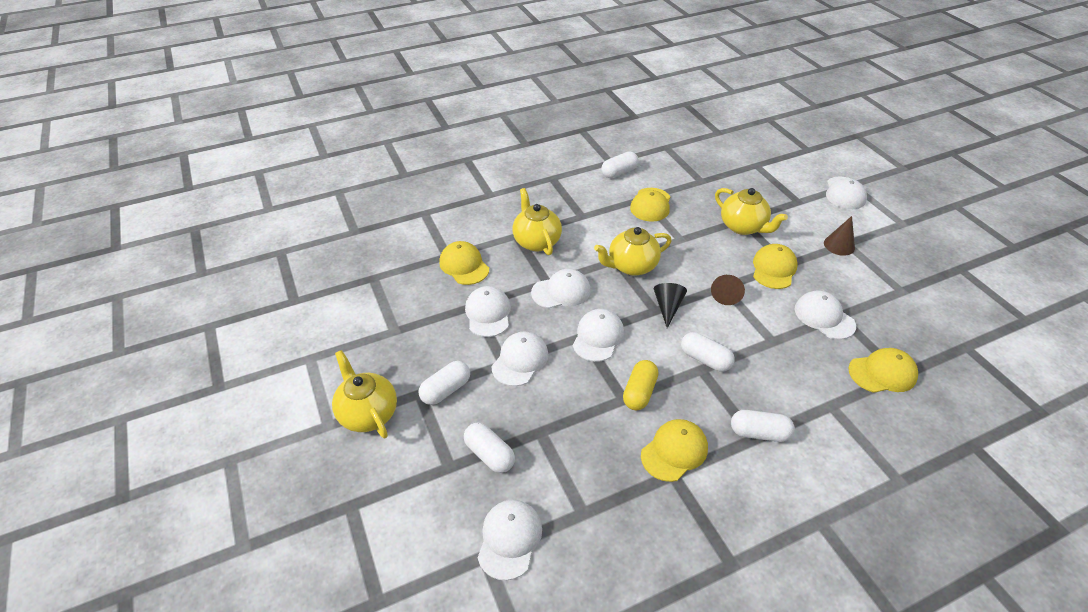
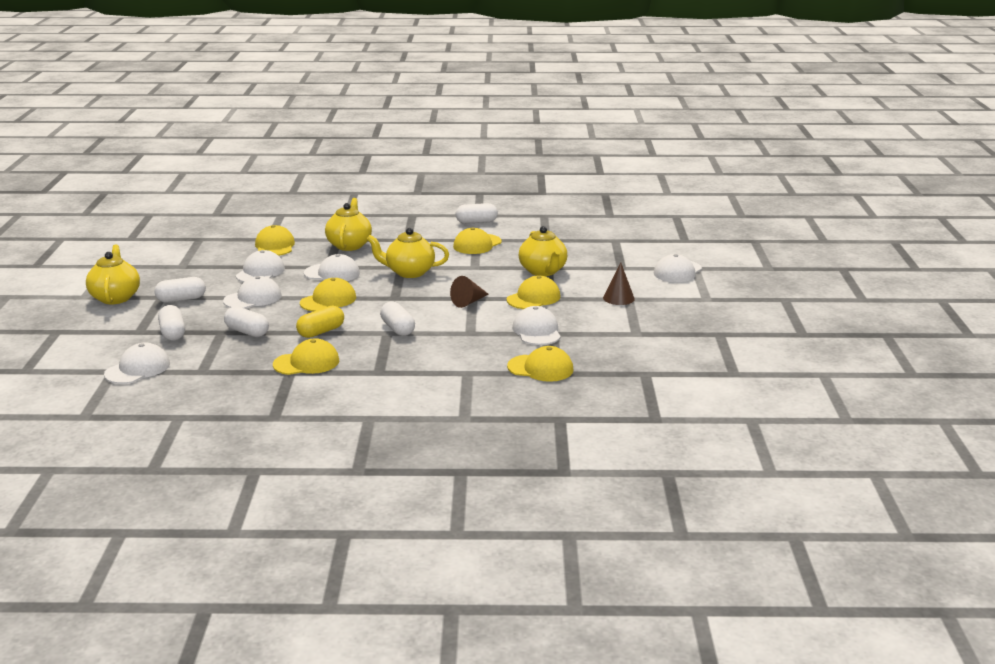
camera: 25 degrees right, 20 degrees down
white cap [573,309,624,362] -> yellow cap [300,278,356,311]
black cone [654,283,687,328] -> none
white capsule [731,410,795,442] -> white capsule moved to [224,306,269,337]

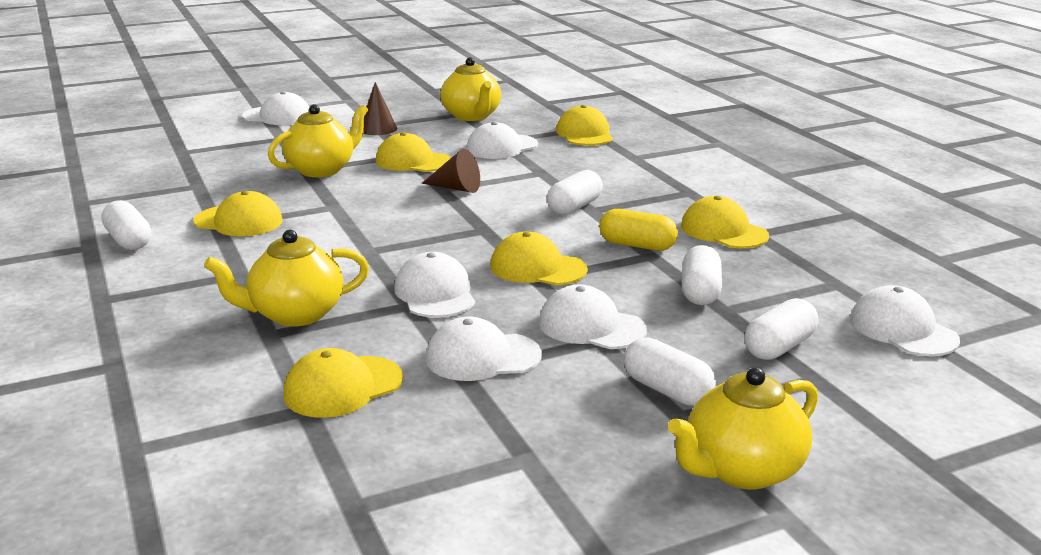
camera: 115 degrees left, 0 degrees up
white cap [104,343,170,384] -> white cap turned 45 degrees clockwise [850,285,960,356]
yellow teapot [367,228,449,278] -> yellow teapot moved to [440,57,501,121]

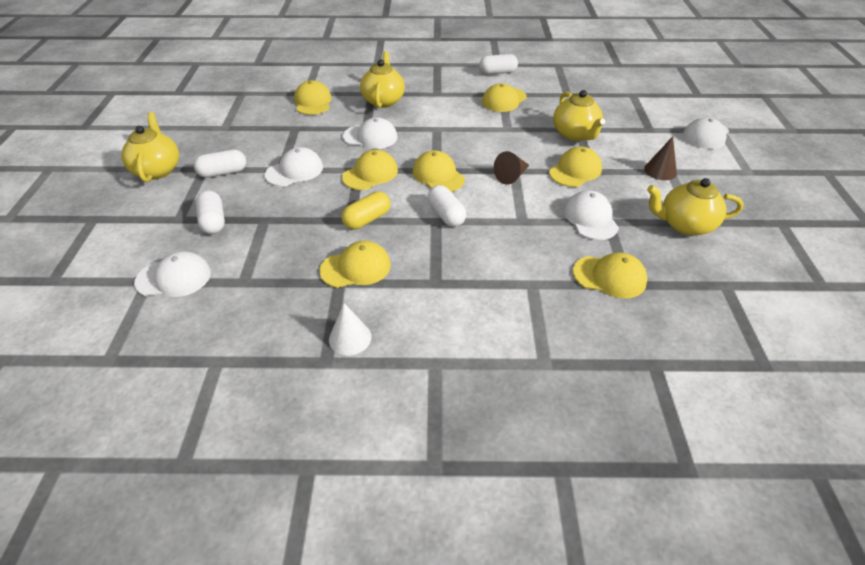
camera: 115 degrees right, 20 degrees up
white cap [426,317,542,381] -> none
white capsule [682,245,722,305] -> none
none -> white cone [329,303,372,355]
none -> yellow cap [413,150,465,192]

